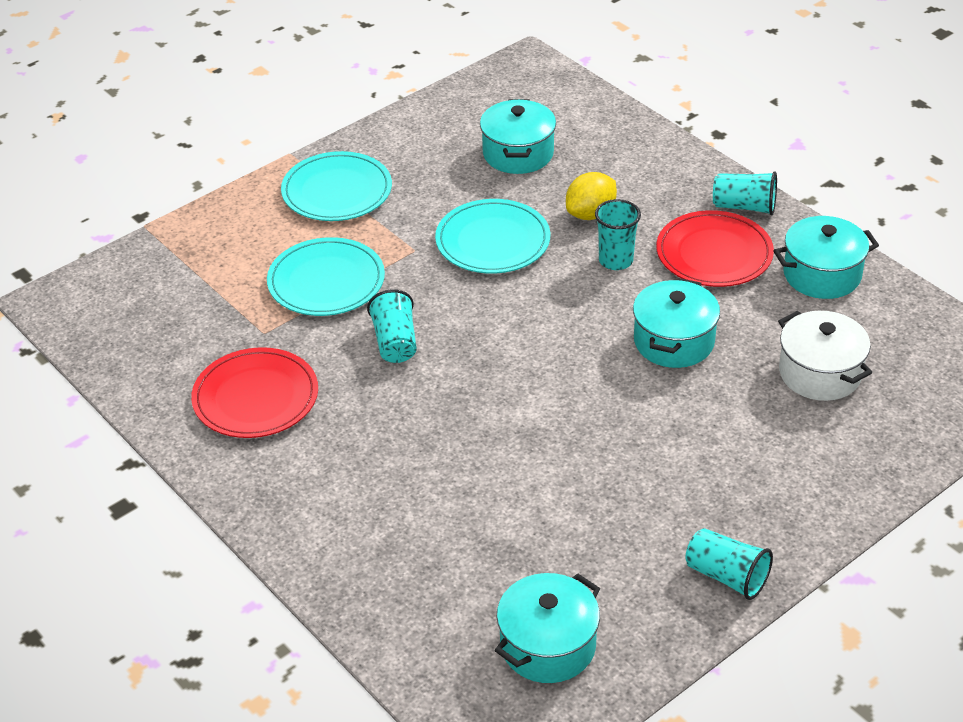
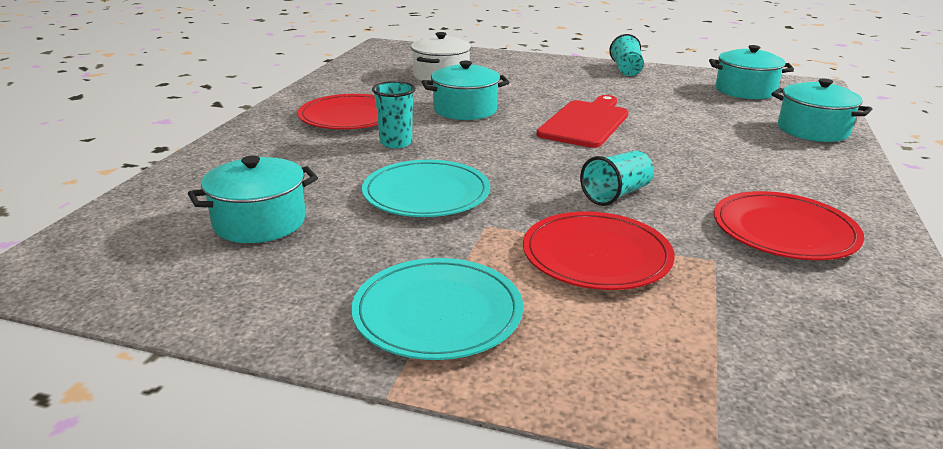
camera: 125 degrees left, 15 degrees down
turquoise plate [267,237,385,316] -> red plate [523,211,675,290]
yellow lemon [566,172,617,220] -> none
turquoise cup [713,171,777,215] -> none
turquoise pot [773,216,879,299] -> turquoise pot moved to [771,79,872,142]
none -> red cutting board [537,95,629,148]

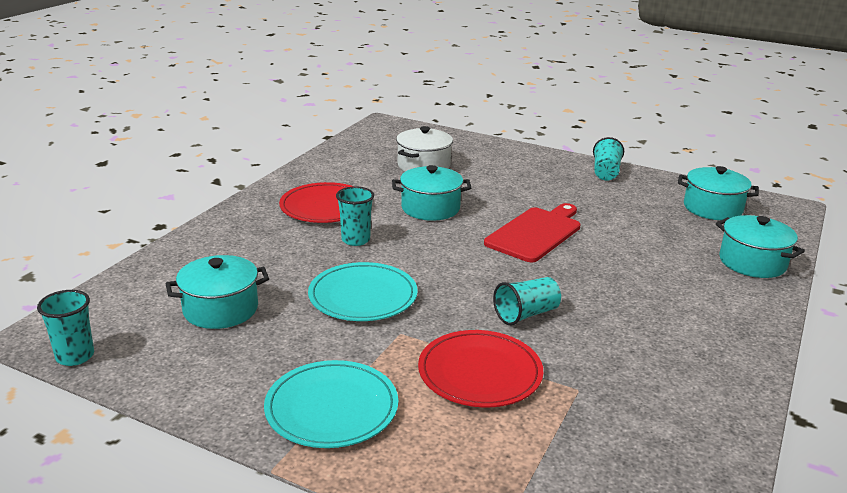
camera: 10 degrees right, 0 degrees up
red plate [714,191,864,260] -> none
none -> turquoise cup [37,290,94,366]

